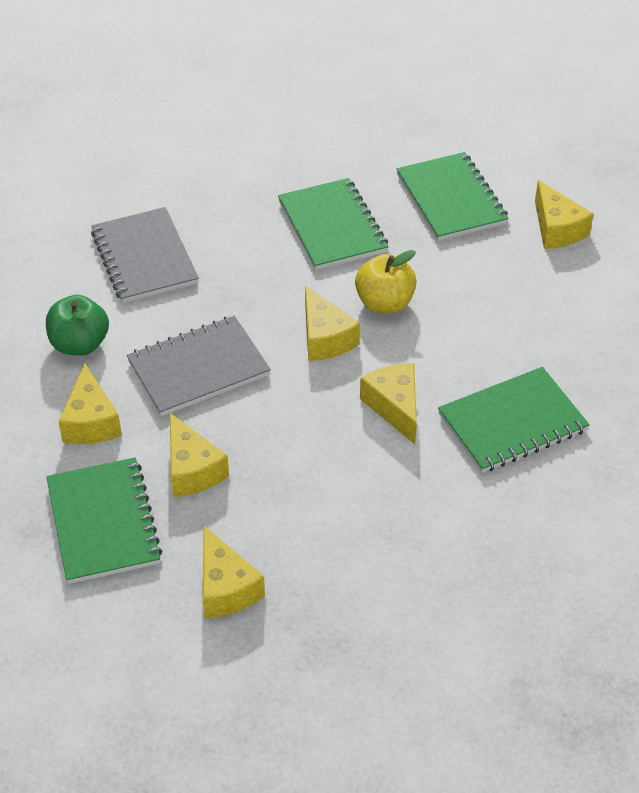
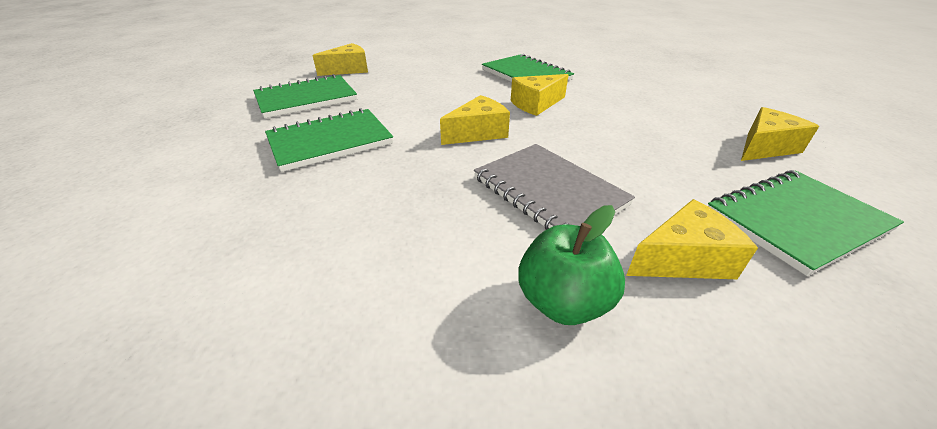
camera: 100 degrees left, 10 degrees down
grey notebook [91,207,199,303] -> none
yellow cheese [170,413,229,497] -> none
yellow apple [355,250,417,313] -> none

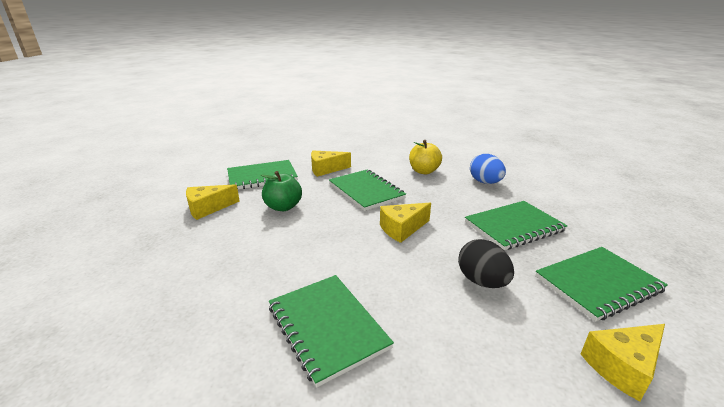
camera: 175 degrees left, 10 degrees down
grey notebook [474,144,635,230] -> green notebook [329,169,406,211]
yellow cheese [511,74,568,116] -> none
green apple [518,205,625,325] -> green apple moved to [261,171,302,211]
none -> yellow apple [409,140,442,174]
none -> black egg [458,239,514,288]
none -> blue egg [470,154,506,184]

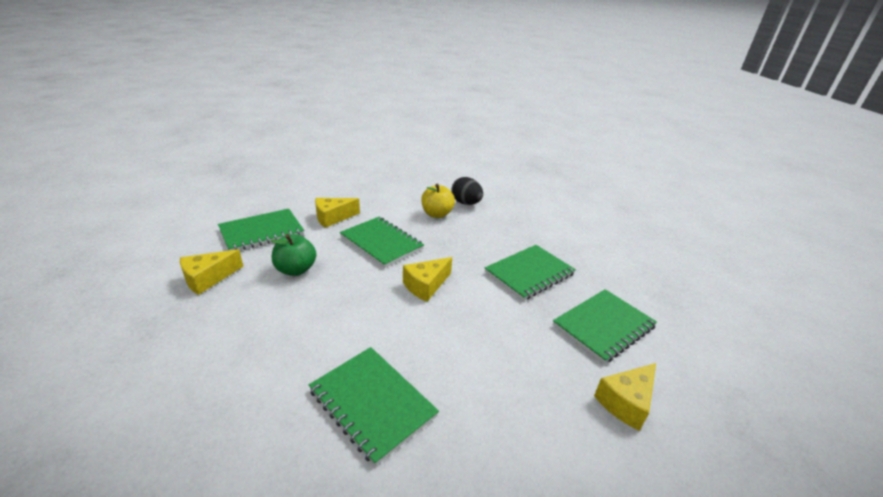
camera: 15 degrees left, 5 degrees up
black egg [458,239,514,288] -> black egg moved to [451,177,483,205]
blue egg [470,154,506,184] -> none

